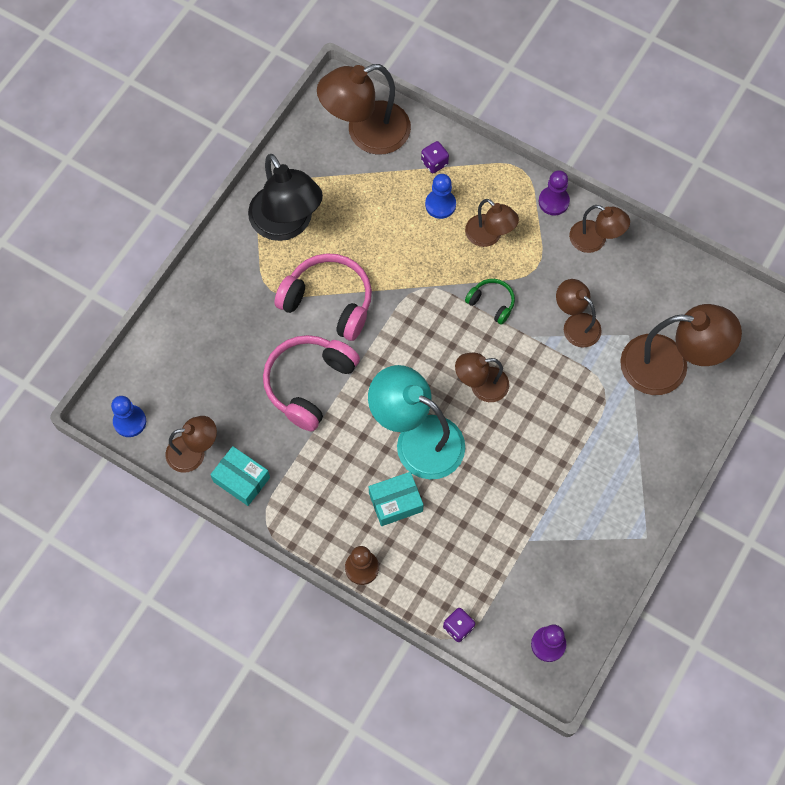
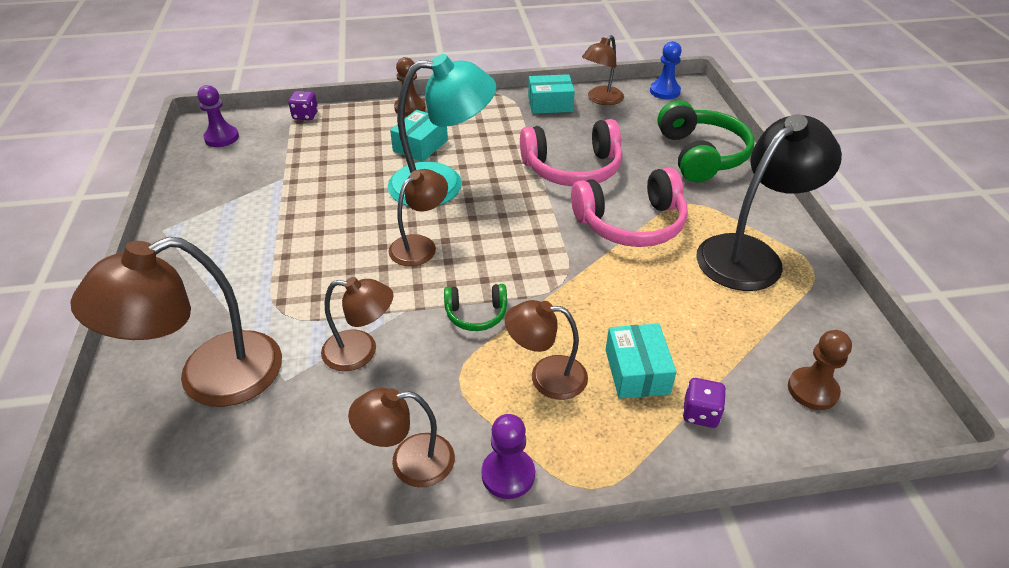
camera: 140 degrees right, 25 degrees down
black lamp [248,154,323,241] -> black lamp turned 120 degrees clockwise [697,114,842,291]
pink headphones [263,335,360,431] -> pink headphones turned 90 degrees clockwise [520,119,622,186]
brown lamp [317,64,411,155] -> brown pawn [788,330,852,410]
blue pawn [425,174,456,219] -> turquoise box [606,323,677,399]
none -> green headphones [657,100,755,182]

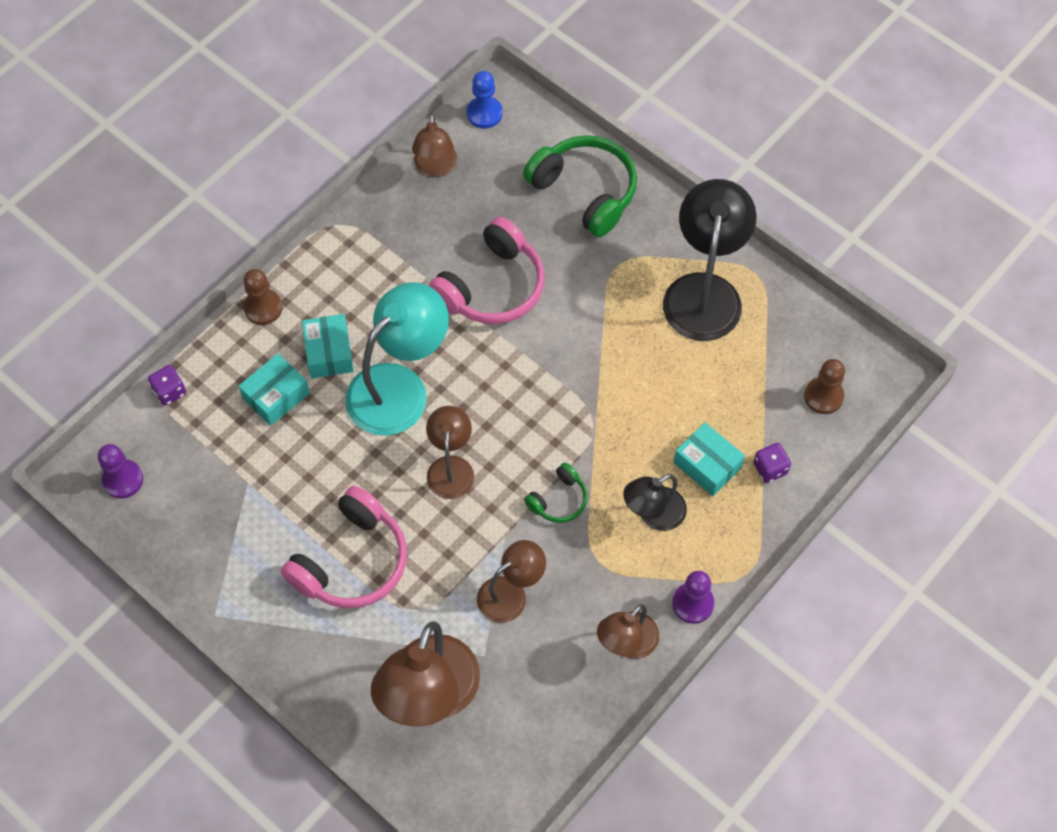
camera: 40 degrees left, 20 degrees up
brown lamp [505,300,588,400] -> black lamp [623,474,687,531]
turquoise box [528,74,575,114] -> turquoise box moved to [238,353,310,426]
pink headphones [571,167,688,247] -> pink headphones moved to [281,486,407,608]

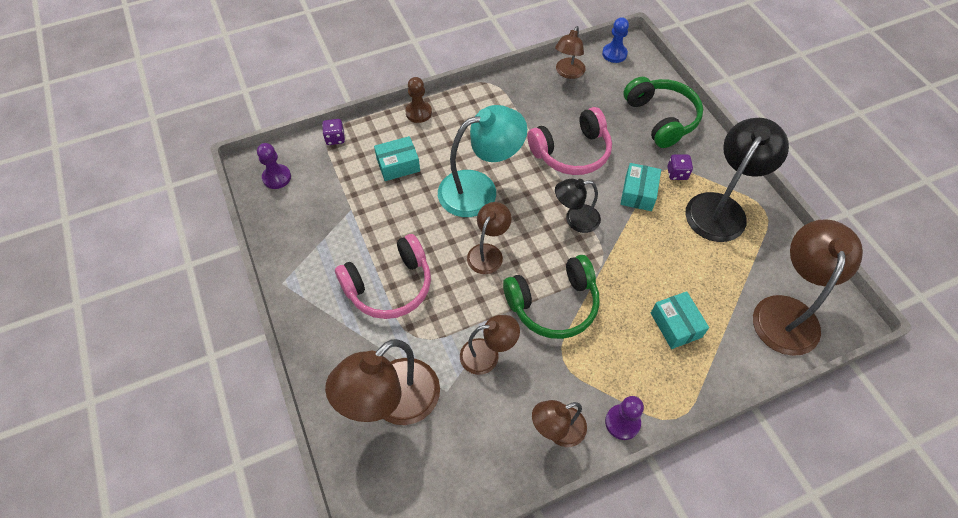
camera: 25 degrees right, 5 degrees down
turquoise box [302,314,354,378] -> turquoise box moved to [620,163,661,211]
green headphones [524,463,588,523] -> green headphones [503,255,600,339], size x1.95
black lamp [623,474,687,531] -> black lamp moved to [555,179,601,233]
purple dice [753,443,791,483] -> purple dice moved to [667,154,693,180]
brown pawn [804,359,845,414] -> brown lamp [753,219,863,356]

